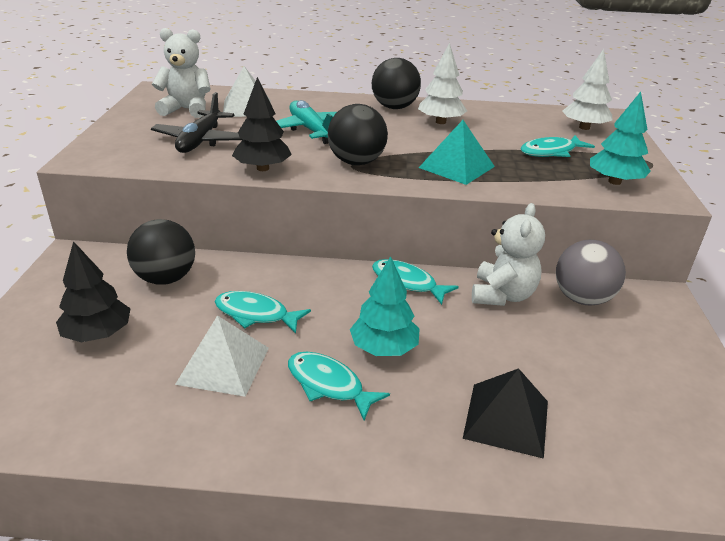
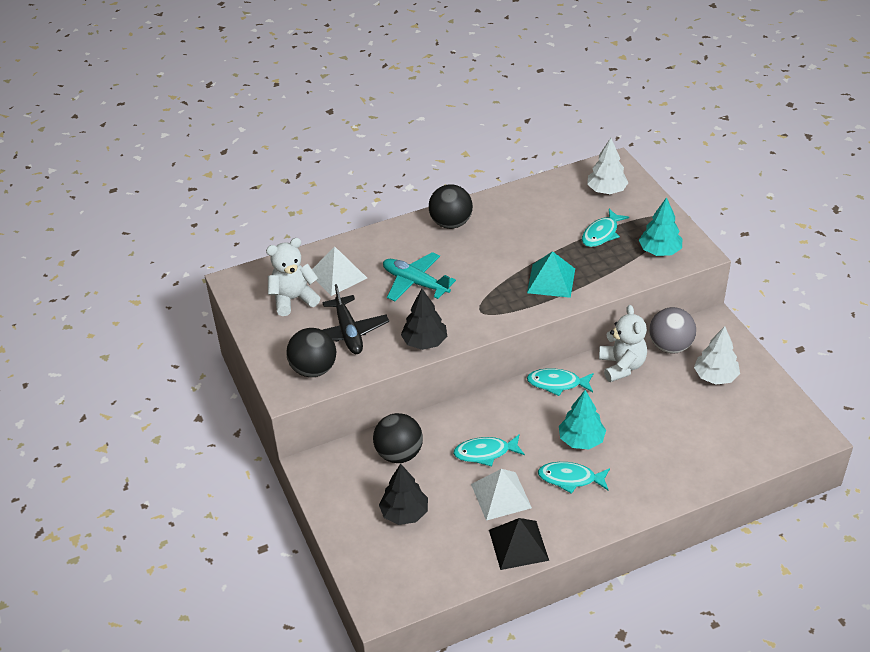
camera: 25 degrees left, 10 degrees up
black ball [328,104,388,165] -> black ball moved to [286,328,336,377]
white tree [418,43,467,124] -> white tree moved to [694,326,740,385]
black pyramid [463,368,548,459] -> black pyramid moved to [489,518,549,570]

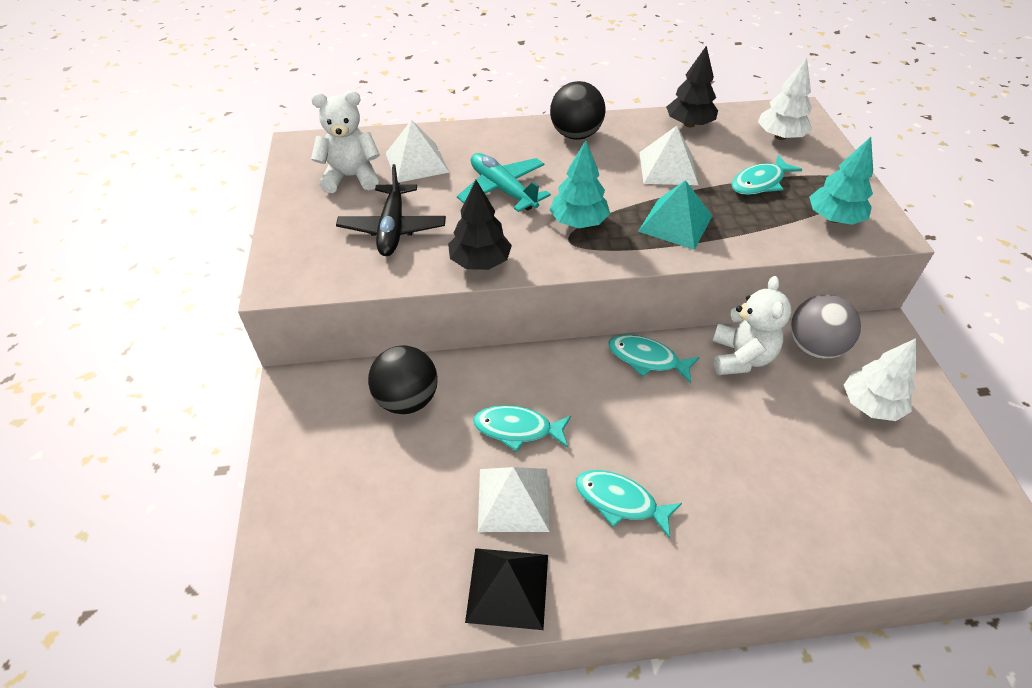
camera: 15 degrees right, 5 degrees up
black ball [286,328,336,377] -> none
black tree [379,464,428,525] -> black tree moved to [666,46,718,127]
turquoise tree [559,390,606,449] -> turquoise tree moved to [550,140,610,228]
none -> white pyramid [639,126,698,185]

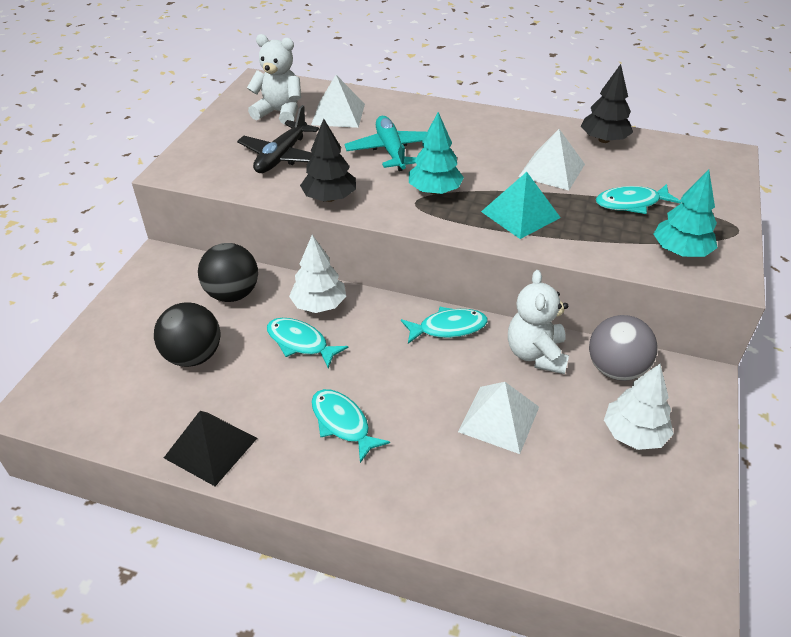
camera: 25 degrees right, 5 degrees down
white pyramid [478,467,550,532] -> white pyramid moved to [458,382,539,454]
black ball [550,81,606,140] -> black ball moved to [154,302,221,367]
turquoise fish [608,335,700,383] -> turquoise fish turned 120 degrees clockwise [401,307,488,344]
white teddy bear [713,276,791,375] -> white teddy bear turned 150 degrees clockwise [508,270,569,374]
white tree [758,58,812,140] -> white tree moved to [289,235,346,313]

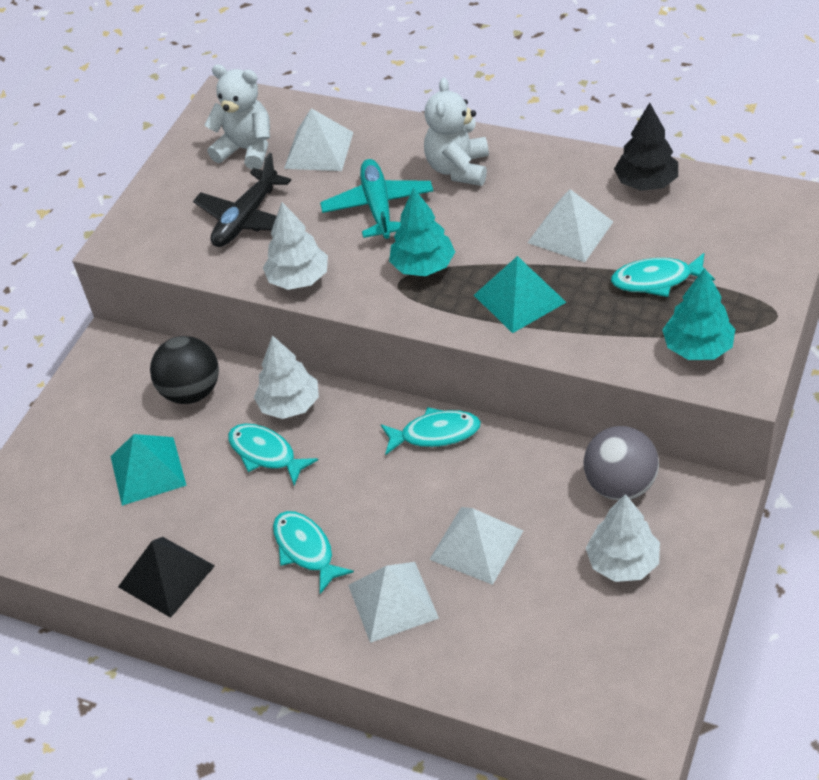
camera: 10 degrees right, 5 degrees up
black ball [154,302,221,367] -> turquoise pyramid [110,434,187,506]
black tree [300,119,356,202] -> white tree [263,202,328,290]
white teddy bear [508,270,569,374] -> white teddy bear moved to [424,78,489,186]
none -> white pyramid [348,562,439,643]

